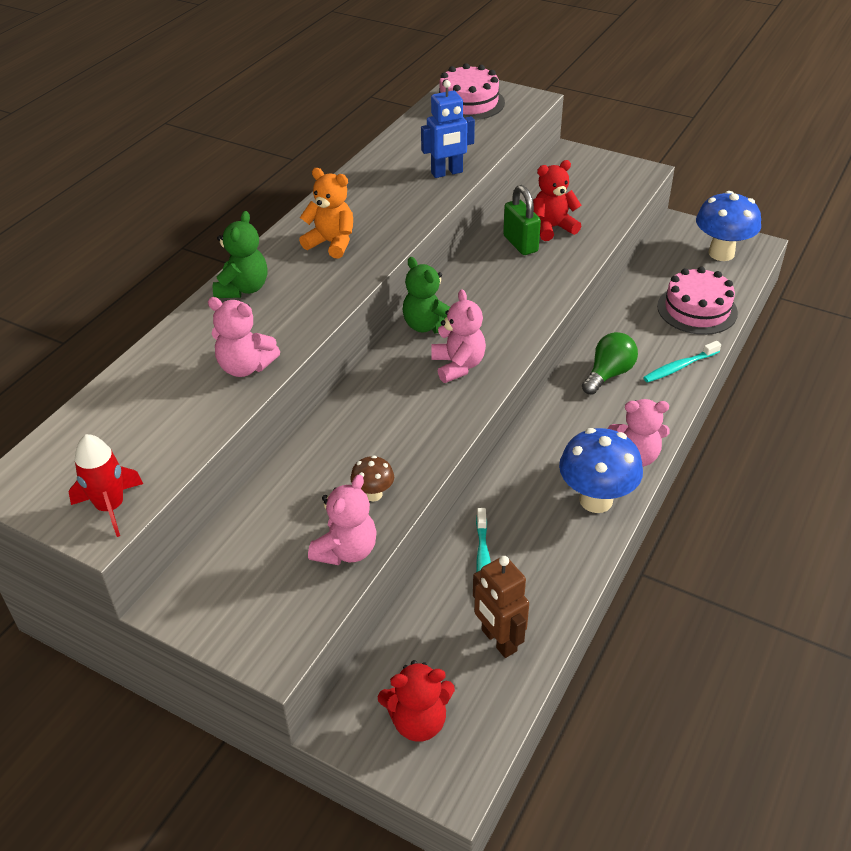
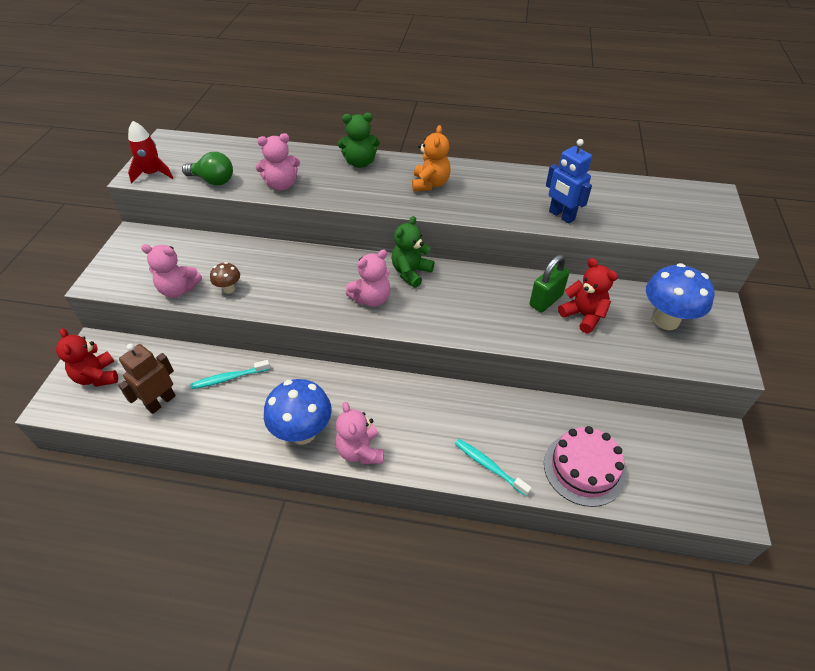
camera: 70 degrees right, 5 degrees up
pink teddy bear [208,297,280,377] -> pink teddy bear turned 105 degrees counterclockwise [256,133,300,191]
pink cake [439,63,505,120] -> none
green light bulb [582,332,638,395] -> green light bulb moved to [182,152,233,186]
blue mushroom [696,191,761,261] -> blue mushroom moved to [646,263,715,330]

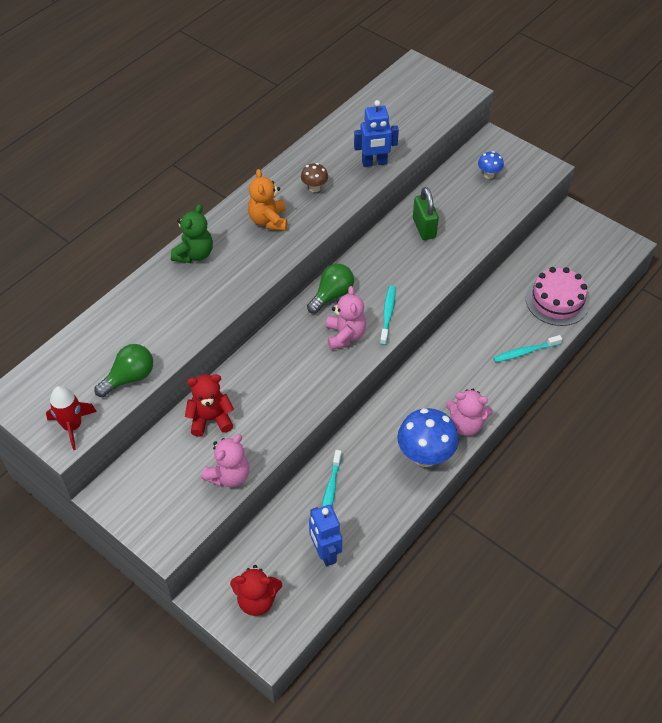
camera: 60 degrees left, 5 degrees up
brown robot [118,344,176,414] -> blue robot [309,505,342,566]
brown mushroom [210,262,240,294] -> brown mushroom moved to [301,163,328,192]
pink teddy bear [256,133,300,191] -> none
green teddy bear [391,216,434,288] -> green light bulb [307,264,354,314]
orange teddy bear [412,125,451,191] -> orange teddy bear turned 135 degrees counterclockwise [248,169,287,231]
red teddy bear [558,258,618,334] -> red teddy bear moved to [185,374,234,437]
blue mushroom [646,263,715,330] -> blue mushroom [478,151,504,179], size x0.50
none -> turquoise toothbrush [380,285,395,345]

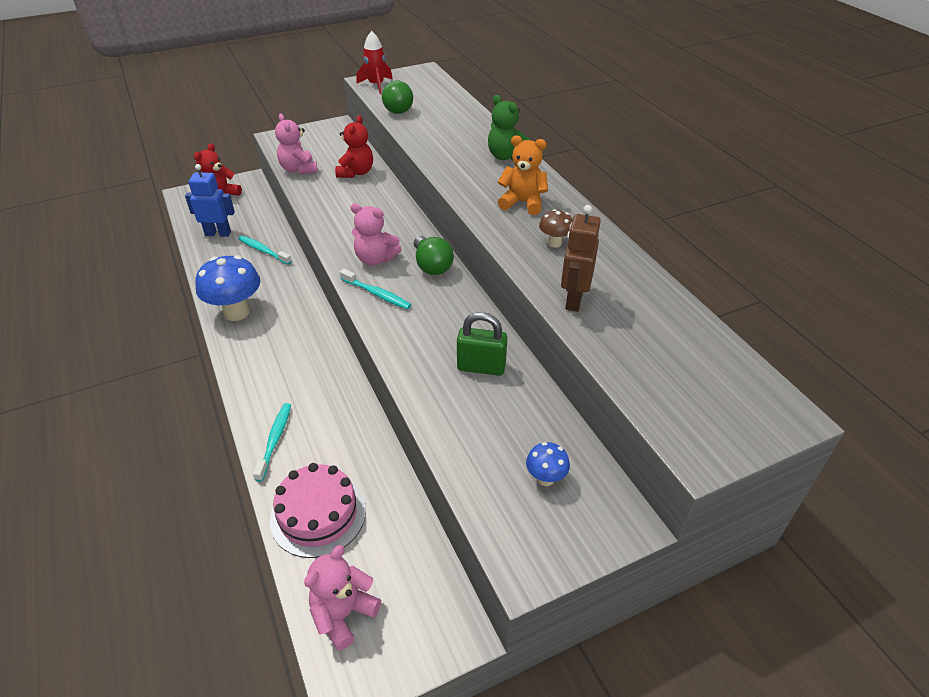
camera: 115 degrees right, 10 degrees down
blue robot [354,100,399,167] -> brown robot [561,205,601,312]
pink teddy bear [446,389,493,436] -> pink teddy bear moved to [304,545,381,651]

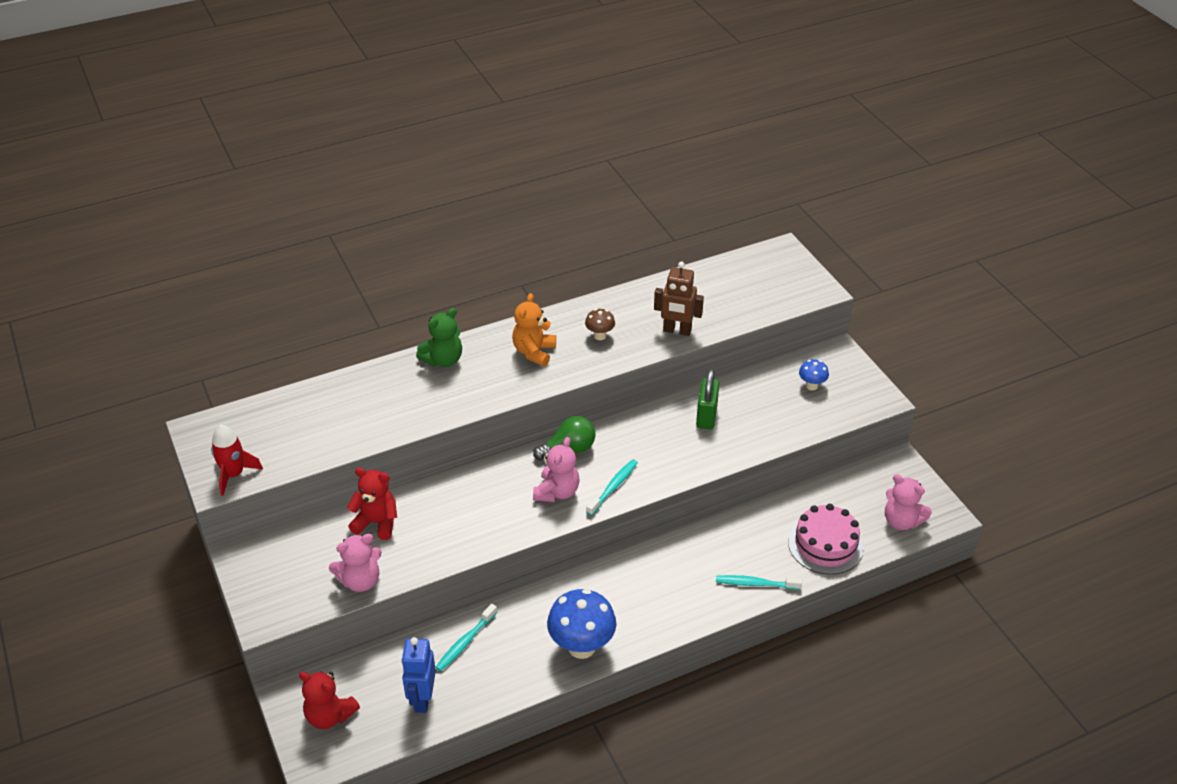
camera: 90 degrees left, 0 degrees up
green light bulb [382,80,413,114] -> none

